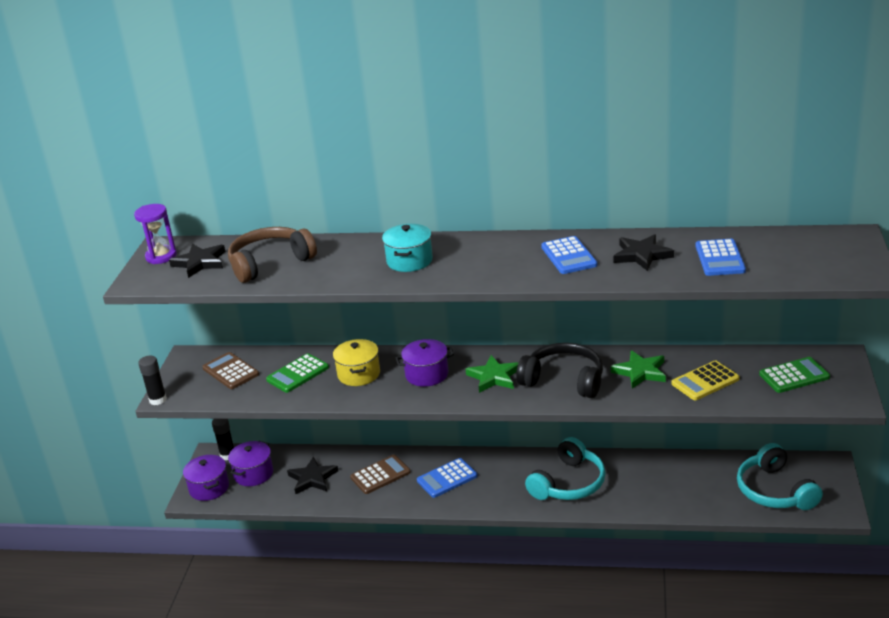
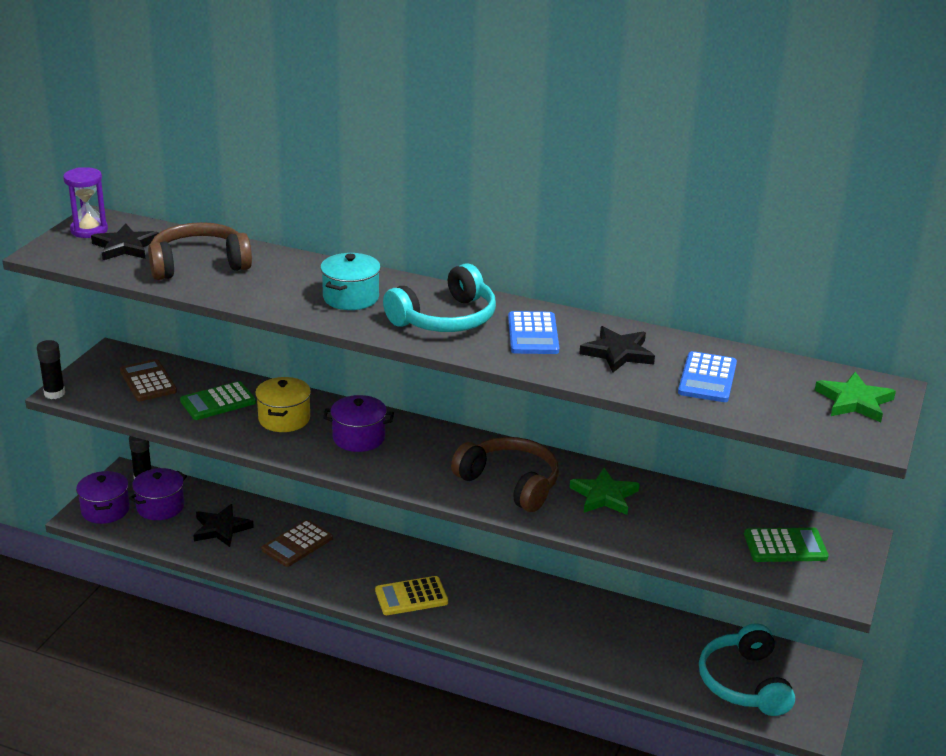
camera: 10 degrees right, 0 degrees up
brown calculator [350,455,411,494] -> brown calculator turned 150 degrees clockwise [261,520,333,567]
blue calculator [417,458,478,498] -> none
green star [466,355,518,393] -> green star moved to [815,372,896,422]
black headphones [516,343,603,398] -> brown headphones [451,437,559,512]
turquoise headphones [525,437,606,500] -> turquoise headphones moved to [383,263,496,332]
yellow calculator [672,360,740,400] -> yellow calculator moved to [375,576,448,615]

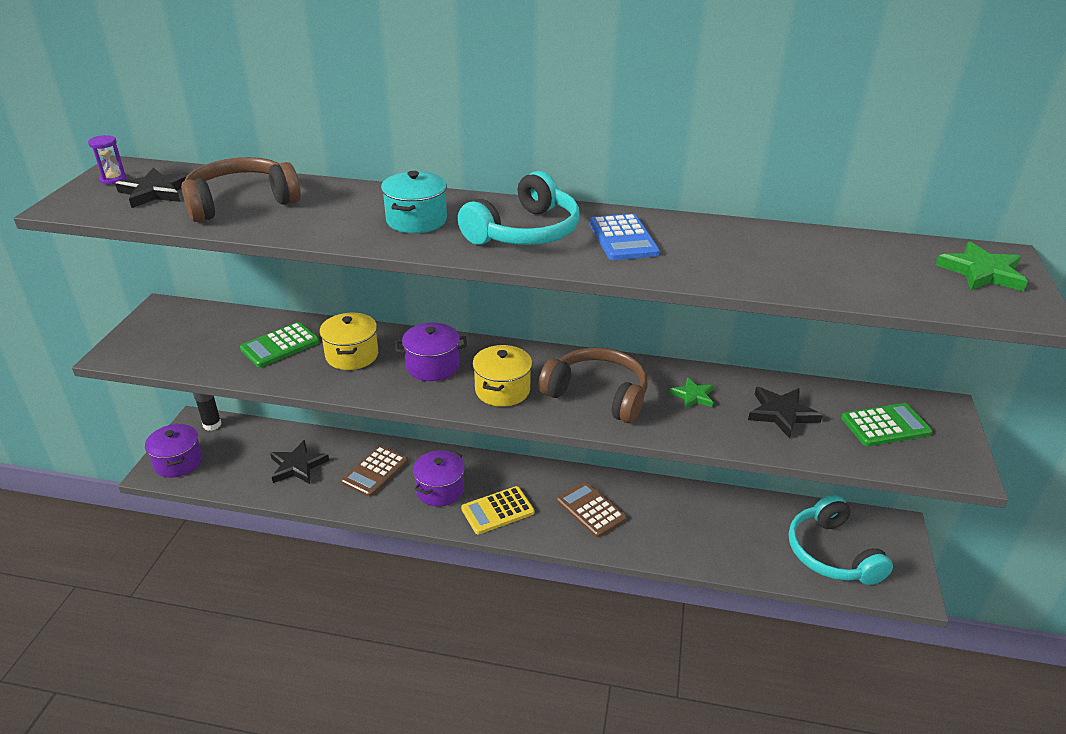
camera: 10 degrees left, 5 degrees up
black glue stick [37,340,65,399] -> none
purple hourglass [63,167,108,238] -> purple hourglass [88,135,127,184], size x0.63
brown calculator [120,359,177,401] -> brown calculator moved to [557,482,626,538]
purple pot [129,468,187,520] -> purple pot moved to [413,450,465,506]
green star [570,468,639,515] -> green star [670,377,713,409], size x0.64
black star [579,326,655,372] -> black star moved to [748,387,823,439]
blue calculator [678,351,737,402] -> none
none -> yellow pot [472,345,532,407]

